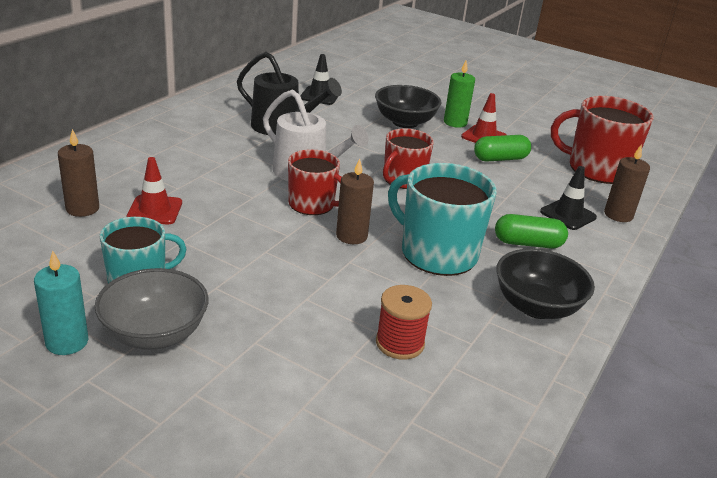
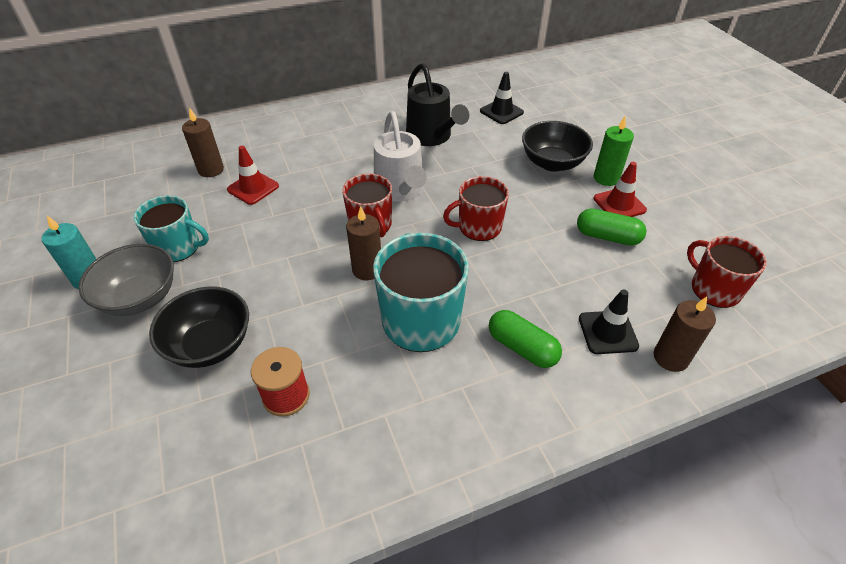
camera: 40 degrees right, 15 degrees up
black bowl [496,248,595,319] -> black bowl moved to [149,286,249,368]
red mug [551,96,654,184] -> red mug [687,236,767,308], size x0.64

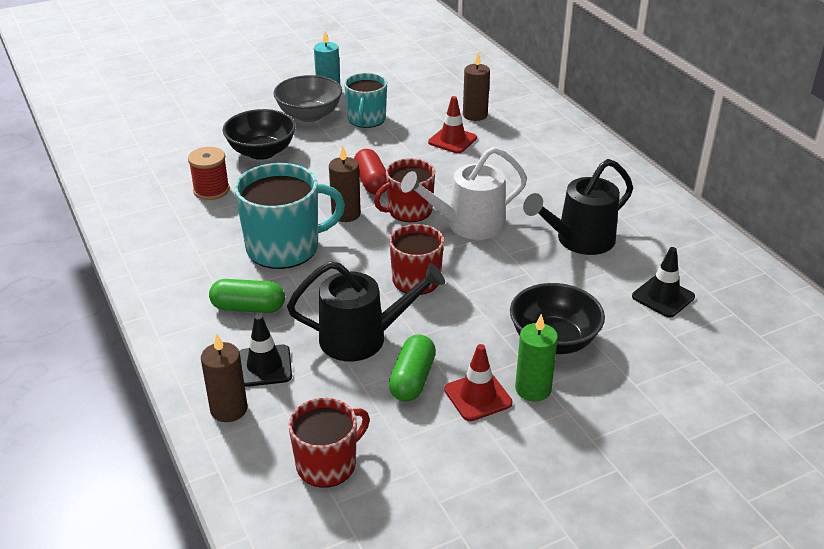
camera: 85 degrees right, 10 degrees down
green capsule [489,310,562,368] -> green capsule turned 60 degrees clockwise [209,279,285,313]
none -> black watering can [287,261,445,361]
none -> red capsule [354,149,387,194]

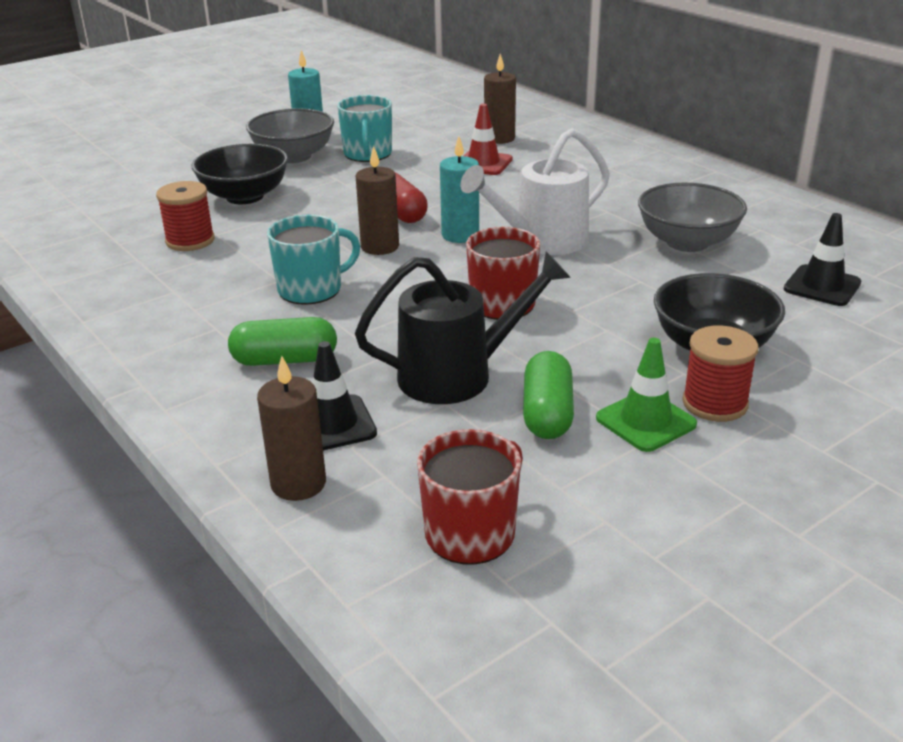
camera: 10 degrees left, 5 degrees down
turquoise mug [234,163,345,269] -> turquoise mug [267,215,360,305], size x0.64
red mug [374,158,435,222] -> turquoise candle [440,136,479,243]
red traffic cone [444,344,513,421] -> green traffic cone [596,338,697,452]
green candle [515,314,558,401] -> red spool [682,326,759,422]
black watering can [523,159,633,255] -> grey bowl [638,183,747,252]

